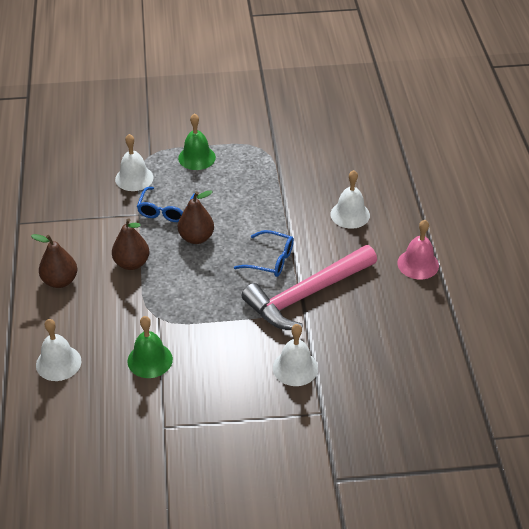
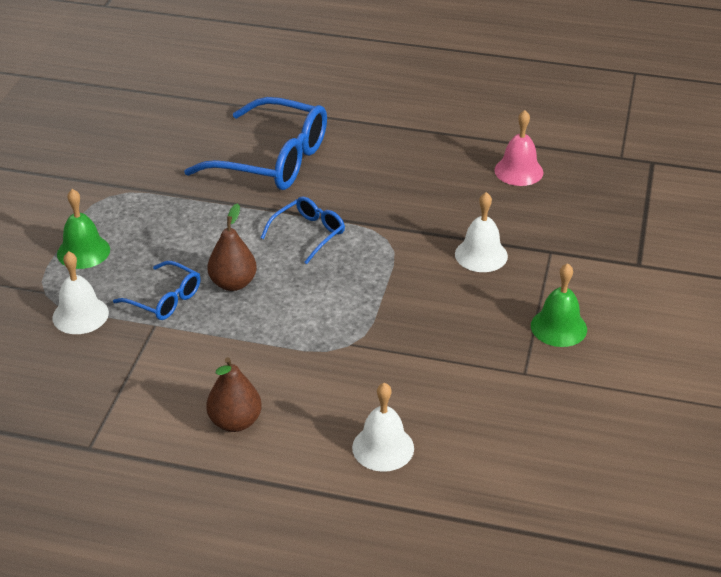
camera: 70 degrees left, 5 degrees down
brown pear [112,218,149,270] -> none
green bell [127,316,173,378] -> green bell moved to [531,263,587,347]
pink hammer [241,245,377,330] -> none
white bell [330,170,370,229] -> blue glasses [184,97,327,190]
pink bell [397,220,439,280] -> pink bell moved to [494,110,543,186]

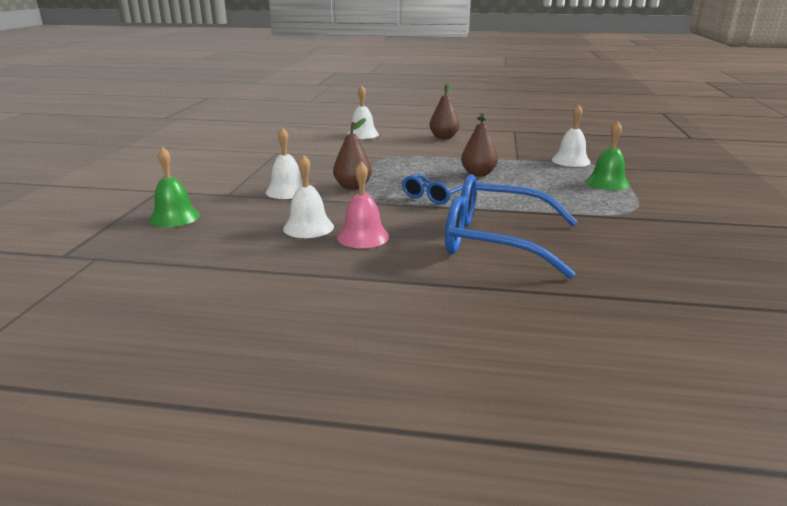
camera: 175 degrees right, 15 degrees down
blue glasses [113,261,201,320] -> none
pink bell [494,110,543,186] -> pink bell moved to [337,162,389,248]
green bell [531,263,587,347] -> green bell moved to [149,147,200,227]
none -> white bell [283,154,334,238]
none -> brown pear [333,118,372,190]

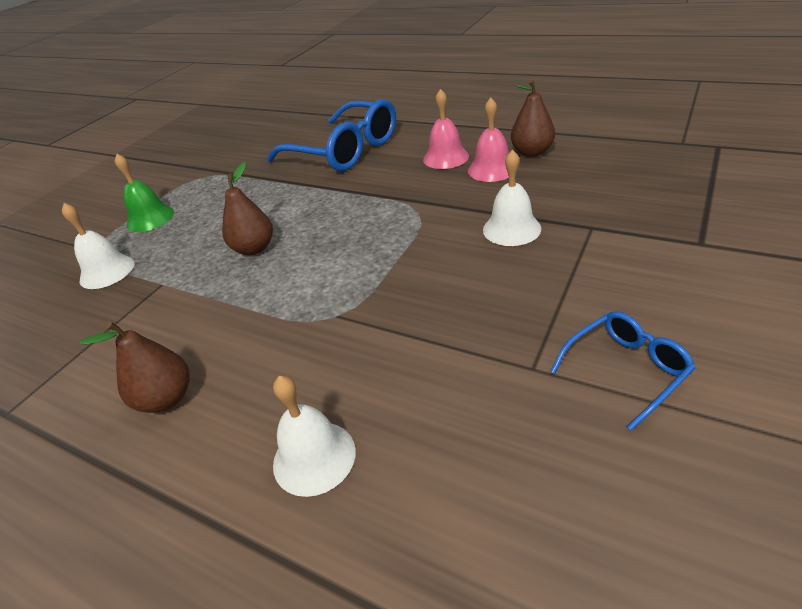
camera: 155 degrees left, 15 degrees up
green bell [149,147,200,227] -> none
white bell [283,154,334,238] -> pink bell [468,97,509,182]
brown pear [333,118,372,190] -> brown pear moved to [511,80,555,157]
blue glasses [402,174,463,205] -> blue glasses moved to [550,311,695,431]

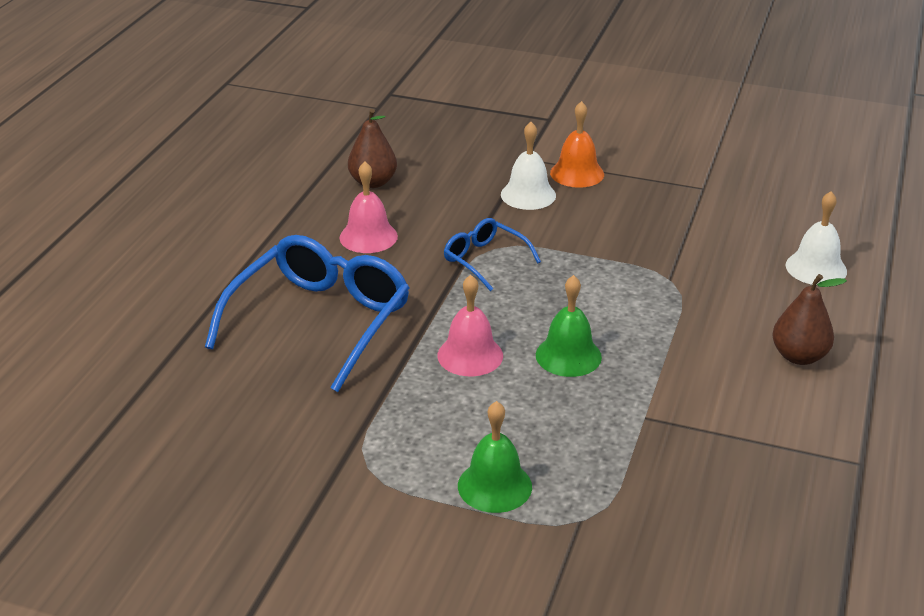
camera: 105 degrees left, 5 degrees down
white bell [62,203,134,289] -> none
brown pear [222,162,273,255] -> green bell [536,275,602,377]
pink bell [468,97,509,182] -> pink bell moved to [437,275,503,376]
blue glasses [550,311,695,431] -> blue glasses moved to [444,218,541,291]
none -> orange bell [550,101,604,188]

